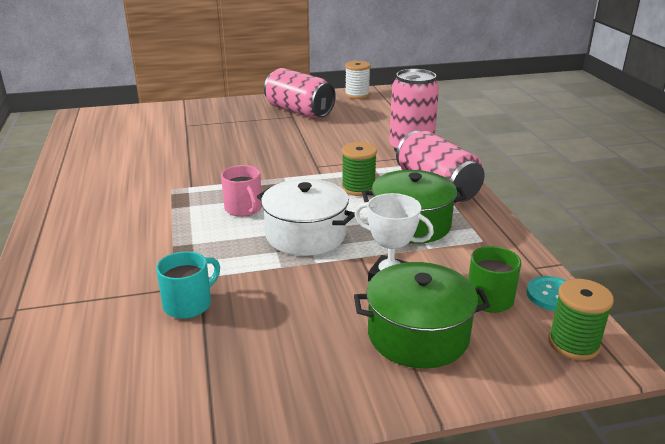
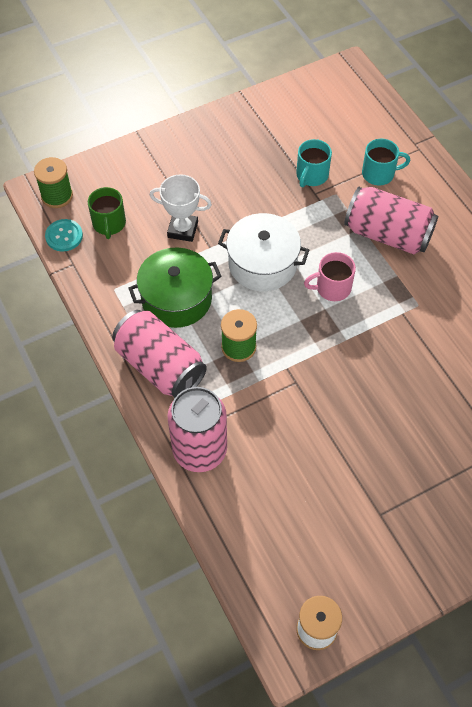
camera: 165 degrees right, 30 degrees up
pink mug [221,165,262,217] -> pink mug turned 60 degrees counterclockwise [304,252,356,301]
pink can [264,68,336,118] -> pink can moved to [344,187,438,254]
green pot [354,262,490,368] -> none
none -> turquoise mug [362,139,410,185]

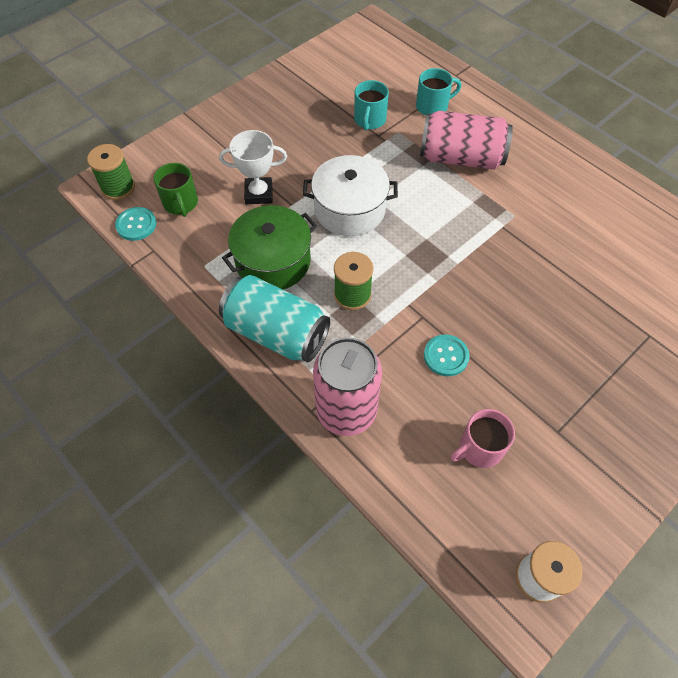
camera: 15 degrees left, 0 degrees up
pink can [112,310,207,398] -> turquoise can [219,275,330,362]
pink mug [304,252,356,301] -> pink mug moved to [450,409,515,468]
none -> turquoise button [424,335,470,376]

